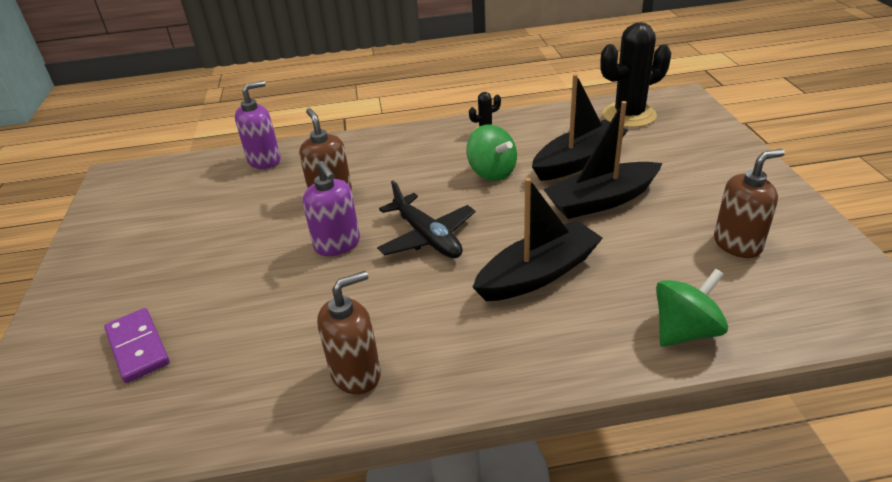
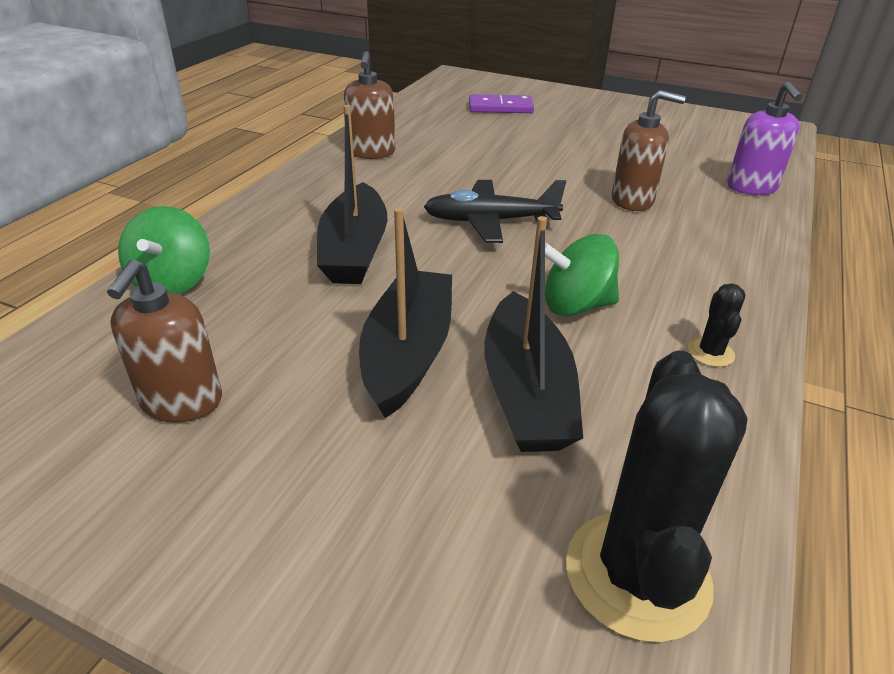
camera: 120 degrees right, 0 degrees up
purple soap dispenser [303,161,360,256] -> none

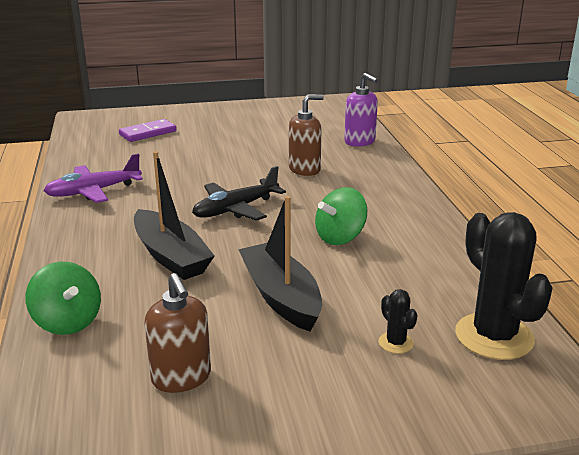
camera: 35 degrees left, 10 degrees down
brown soap dispenser [344,51,395,159] -> purple plane [43,153,143,203]
black boat [485,216,583,452] -> none
black cactus [688,284,745,367] -> black cactus moved to [379,289,418,354]

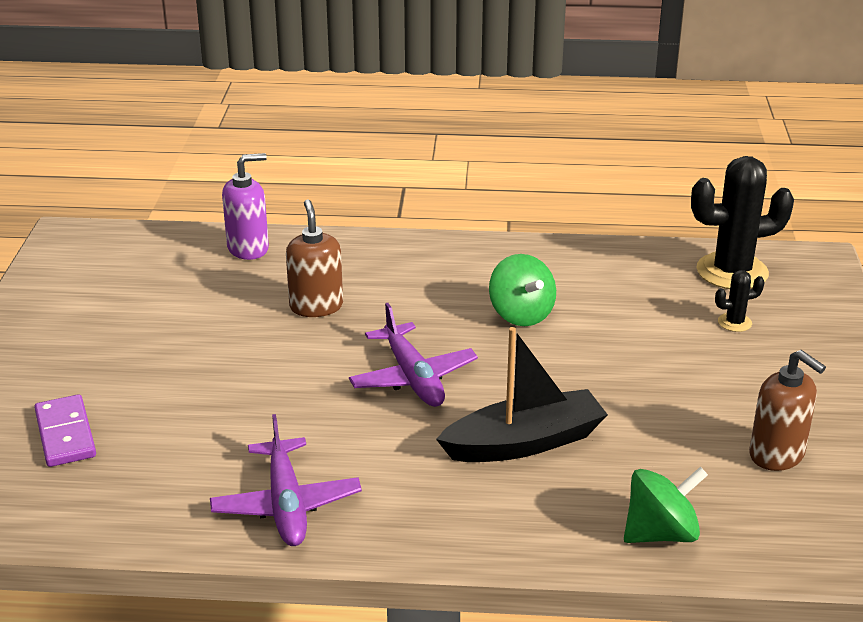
camera: 75 degrees left, 5 degrees up
brown soap dispenser [144,273,211,393] -> brown soap dispenser turned 60 degrees clockwise [749,350,826,471]
black plane [192,166,286,221] -> purple plane [349,303,478,407]
black boat [238,196,322,332] -> none

